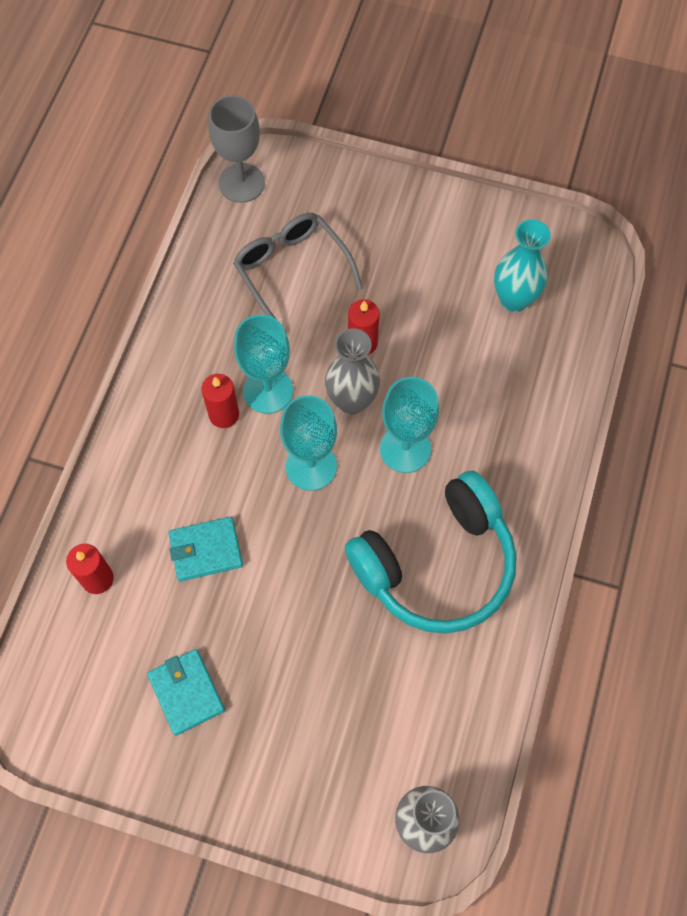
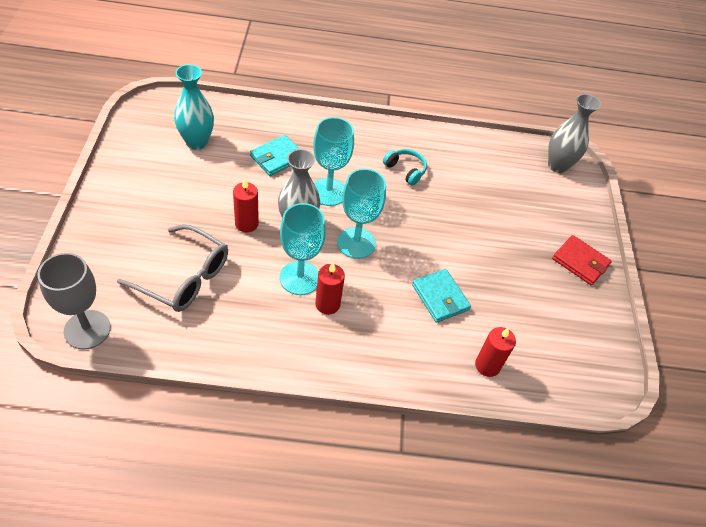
camera: 110 degrees left, 15 degrees down
turquoise wallet [147,649,225,736] -> turquoise wallet moved to [250,135,300,176]
grey glasses [233,213,363,332] -> grey glasses turned 105 degrees counterclockwise [117,224,228,312]
turquoise headphones [345,471,516,634] -> turquoise headphones [383,149,427,186], size x0.40
none -> red wallet [552,235,612,285]

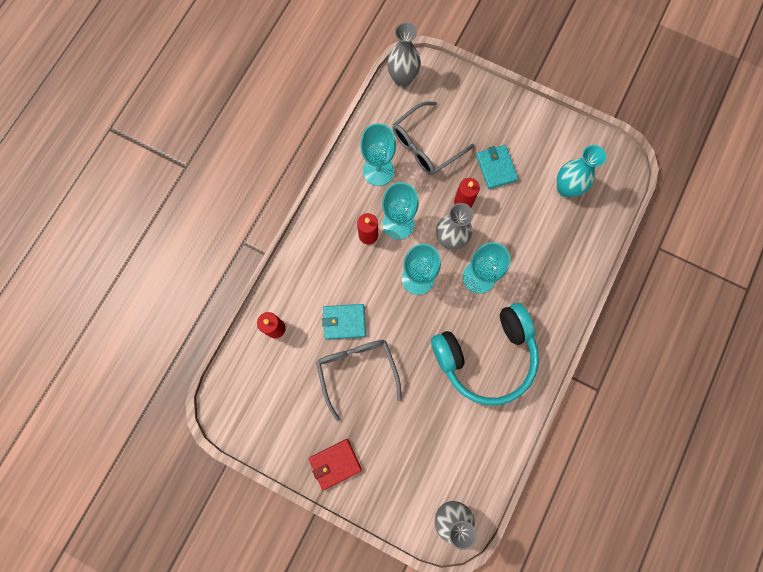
camera: 120 degrees right, 25 degrees up
grey goblet [38,253,111,349] -> grey vase [387,22,421,87]
turquoise wallet [250,135,300,176] -> turquoise wallet moved to [476,145,518,189]
turquoise headphones [383,149,427,186] -> turquoise headphones [431,303,539,405], size x2.50
none -> grey glasses [316,340,402,421]
none -> turquoise goblet [360,123,396,186]

